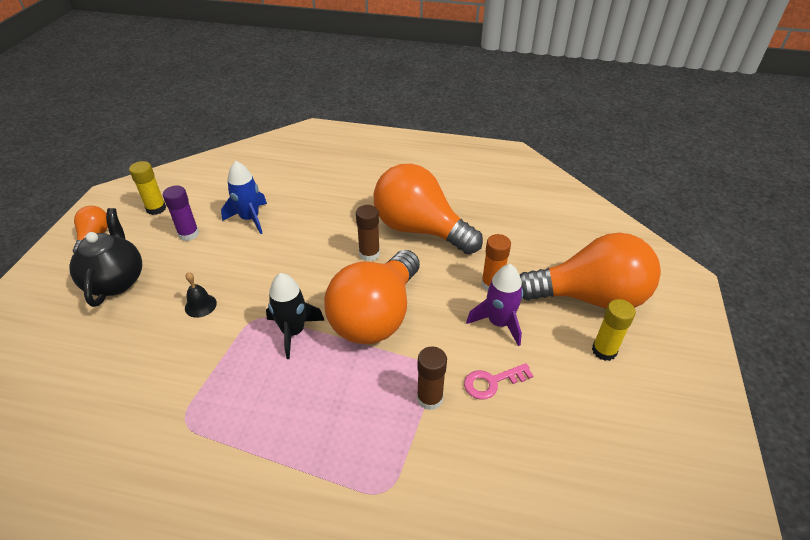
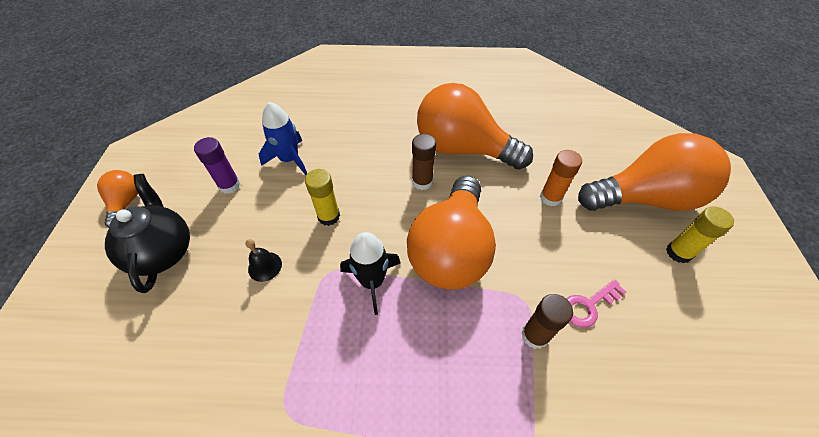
camera: 10 degrees left, 10 degrees up
yellow glue stick [129,161,166,215] -> yellow glue stick moved to [305,169,340,226]
purple rocket [466,264,523,346] -> none

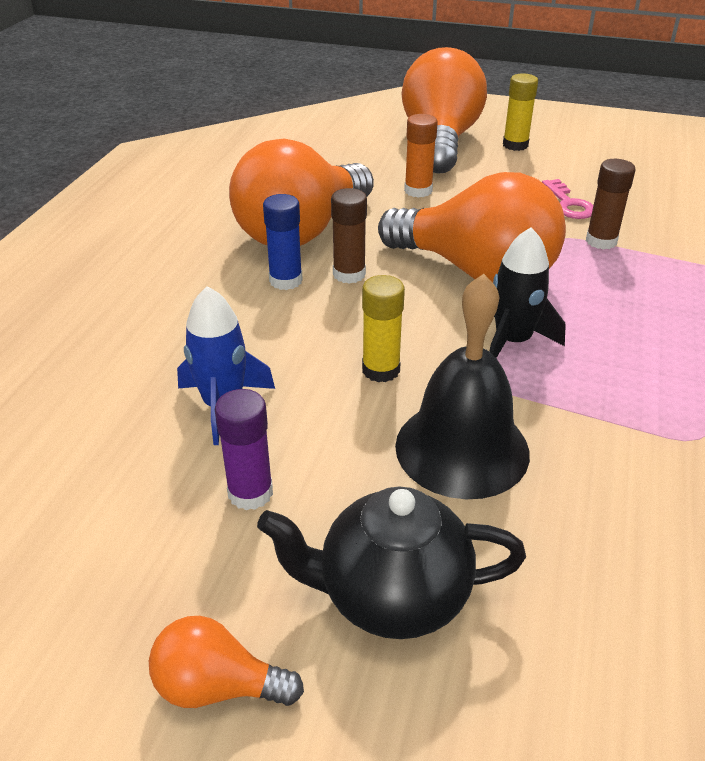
camera: 75 degrees left, 15 degrees down
black bell [246,239,282,282] -> black bell [395,274,530,499], size x2.31
none -> blue glue stick [263,194,303,290]

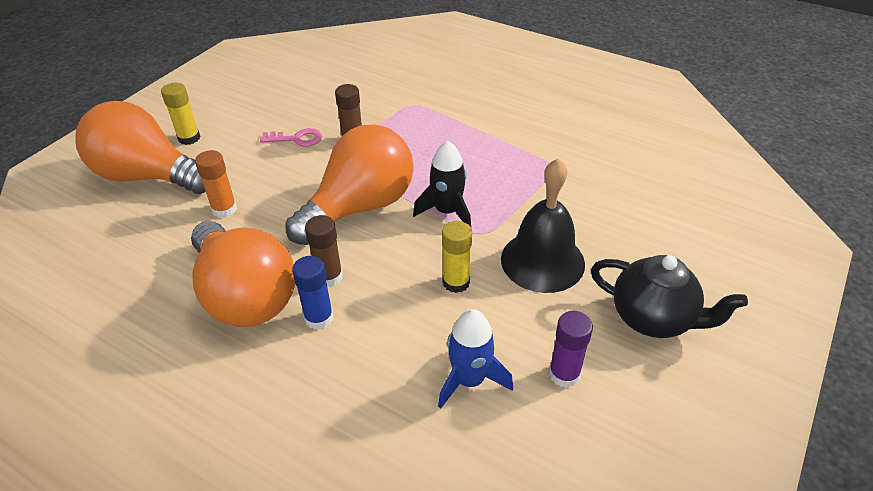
camera: 75 degrees left, 5 degrees up
orange light bulb [149,616,304,708] -> none
black teapot [257,486,526,639] -> black teapot turned 75 degrees counterclockwise [591,255,748,338]

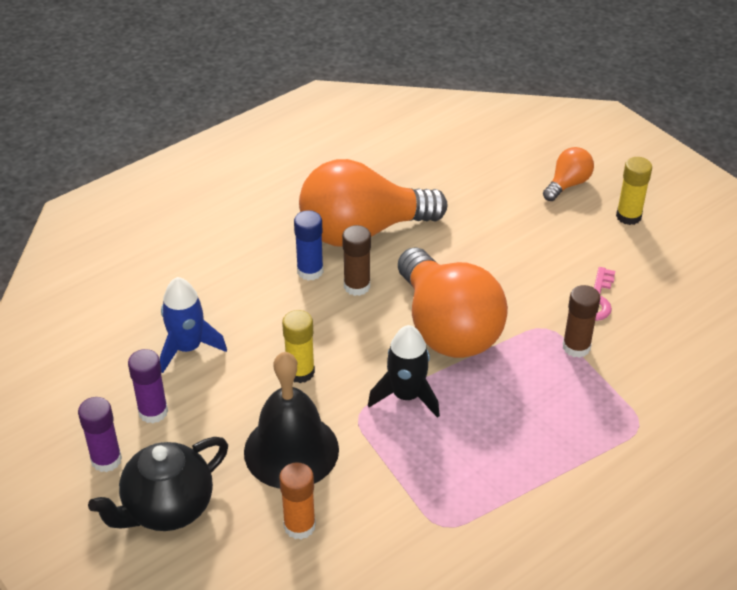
camera: 110 degrees right, 0 degrees up
orange light bulb [75,101,206,194] -> orange light bulb [543,147,594,201], size x0.46
orange glue stick [195,150,237,218] -> orange glue stick moved to [279,462,316,539]
none -> purple glue stick [78,397,122,472]

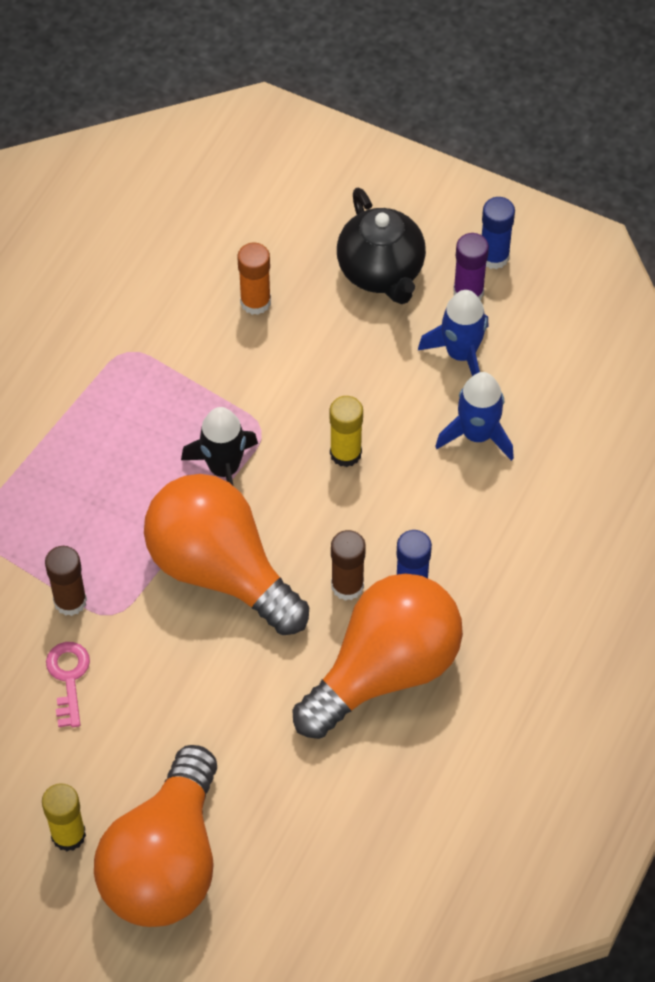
camera: 155 degrees right, 15 degrees up
black teapot [88,437,228,531] -> black teapot turned 135 degrees clockwise [337,188,426,304]
purple glue stick [128,349,168,423] -> blue rocket [418,290,489,376]
black bell [244,352,339,489] -> none
orange light bulb [543,147,594,201] -> orange light bulb [94,745,217,927], size x2.20
none -> blue glue stick [482,197,515,269]

